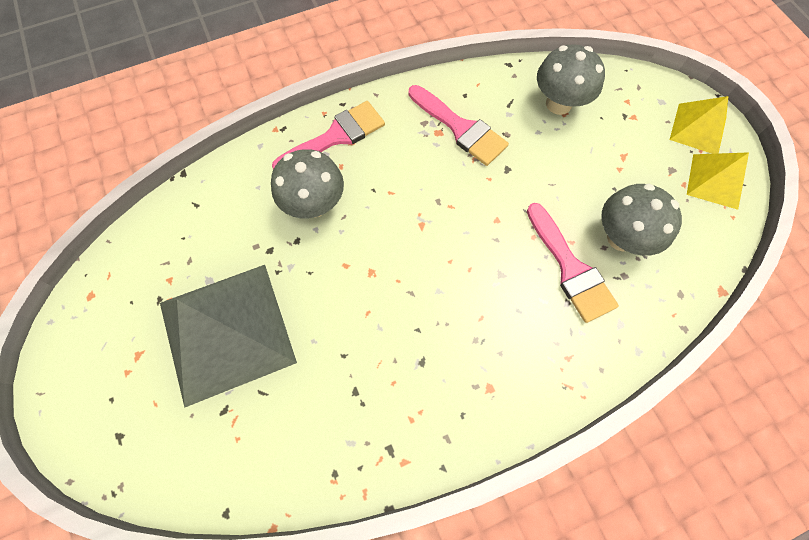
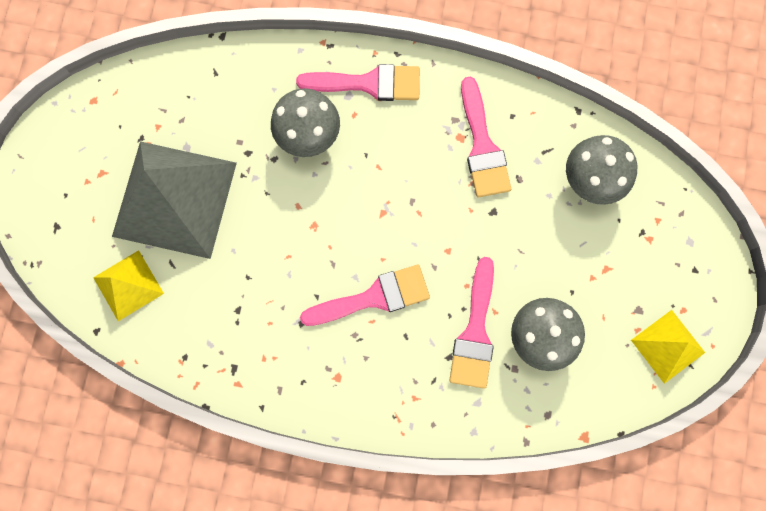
camera: 35 degrees right, 10 degrees up
yellow pyramid [670,96,728,154] -> yellow pyramid moved to [93,250,164,321]
none -> pink brush [300,265,430,326]

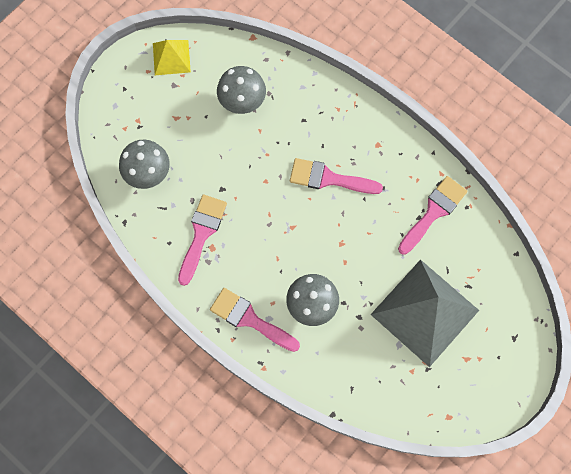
camera: 150 degrees left, 5 degrees down
yellow pyramid [93,250,164,321] -> none
pink brush [449,257,494,389] -> pink brush moved to [398,176,467,254]

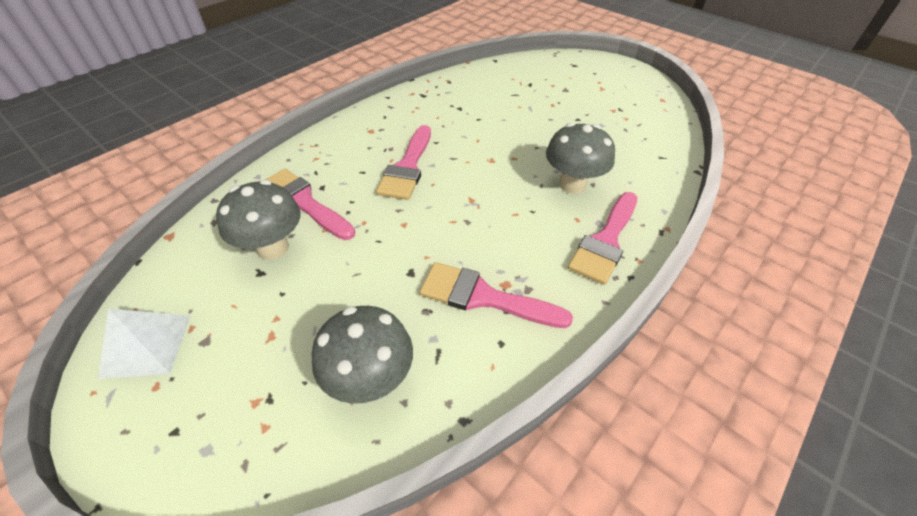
camera: 90 degrees left, 25 degrees down
yellow pyramid [153,40,191,75] -> white pyramid [98,308,190,379]
grey pyramid [370,259,479,367] -> none
pink brush [398,176,467,254] -> pink brush moved to [265,169,355,240]

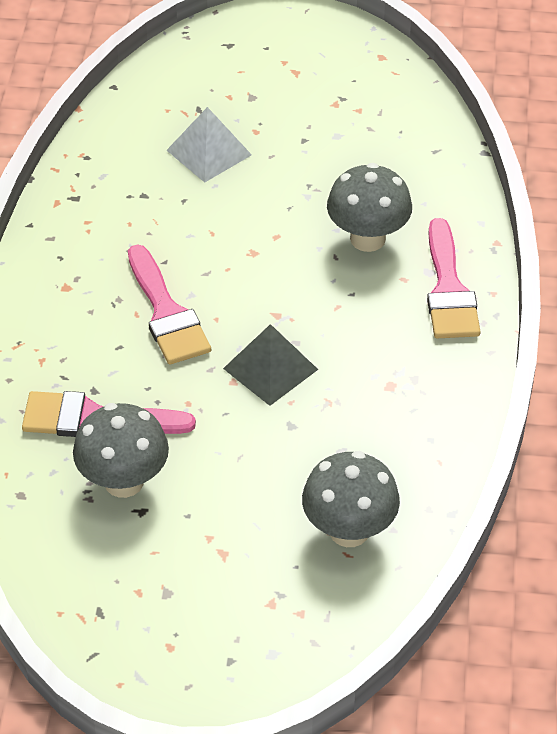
camera: 35 degrees left, 0 degrees up
white pyramid [98,308,190,379] -> white pyramid moved to [166,107,252,183]
pink brush [420,262,573,328] -> none
none -> grey pyramid [223,324,318,406]

